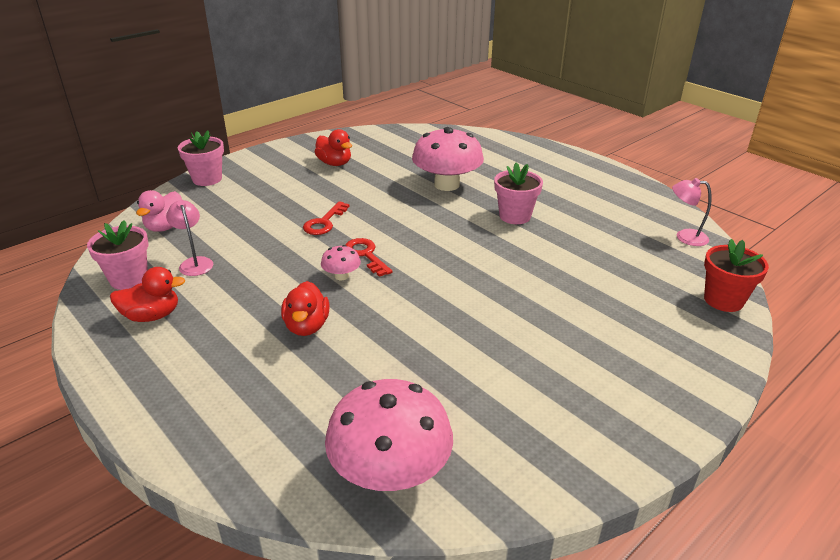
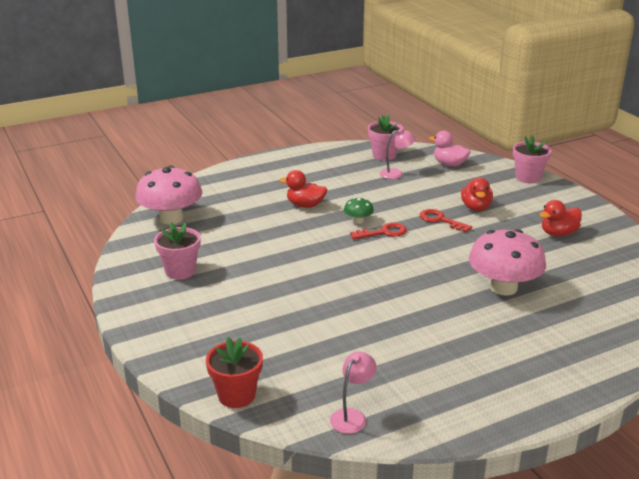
camera: 105 degrees right, 5 degrees down
red duck [110,267,185,322] -> red duck moved to [461,178,493,211]
pink mushroom [321,245,361,280] -> green mushroom [344,197,374,224]
pink flower pot [494,163,543,224] -> pink flower pot moved to [154,223,201,280]

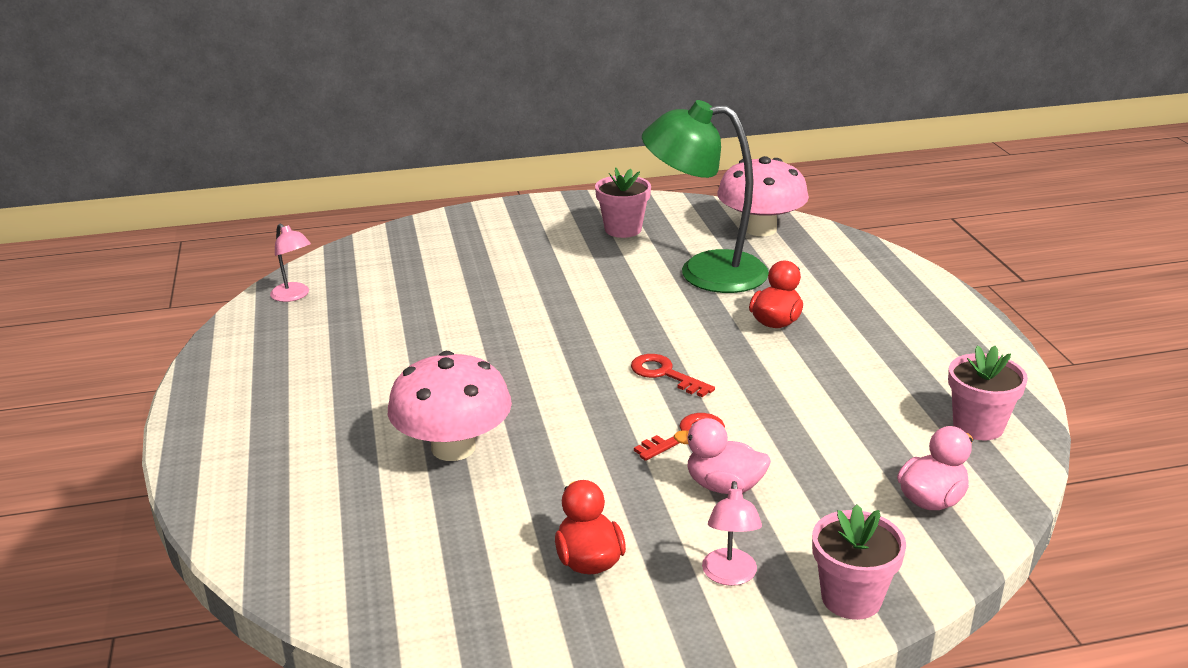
camera: 105 degrees right, 0 degrees up
red flower pot [206,337,263,408] -> none
green mushroom [344,197,374,224] -> none
red key [350,223,407,239] -> red key turned 135 degrees clockwise [631,354,715,397]
pink lamp [380,129,416,179] -> pink lamp moved to [702,481,762,586]
red duck [461,178,493,211] -> pink duck [674,418,771,494]
none -> green lamp [642,100,769,293]

